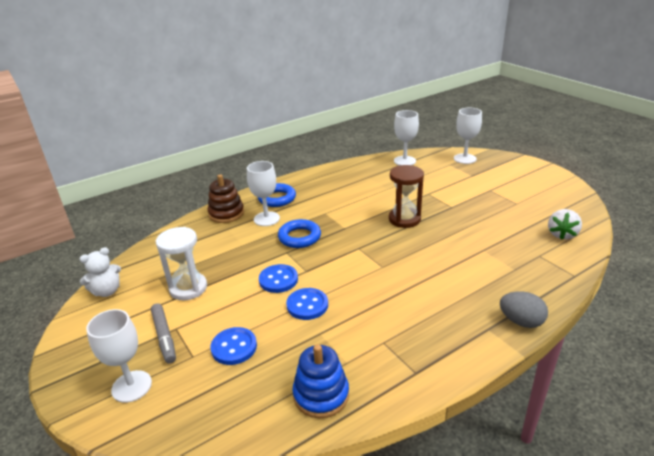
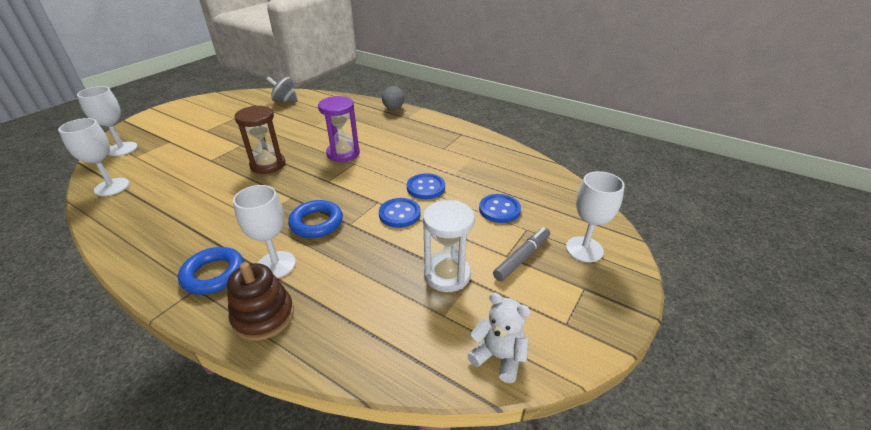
camera: 115 degrees left, 5 degrees up
blue stacking toy [292,344,349,418] -> none
white strawberry [548,209,582,240] -> grey spinning top [266,76,298,102]
none -> purple hourglass [318,96,360,162]

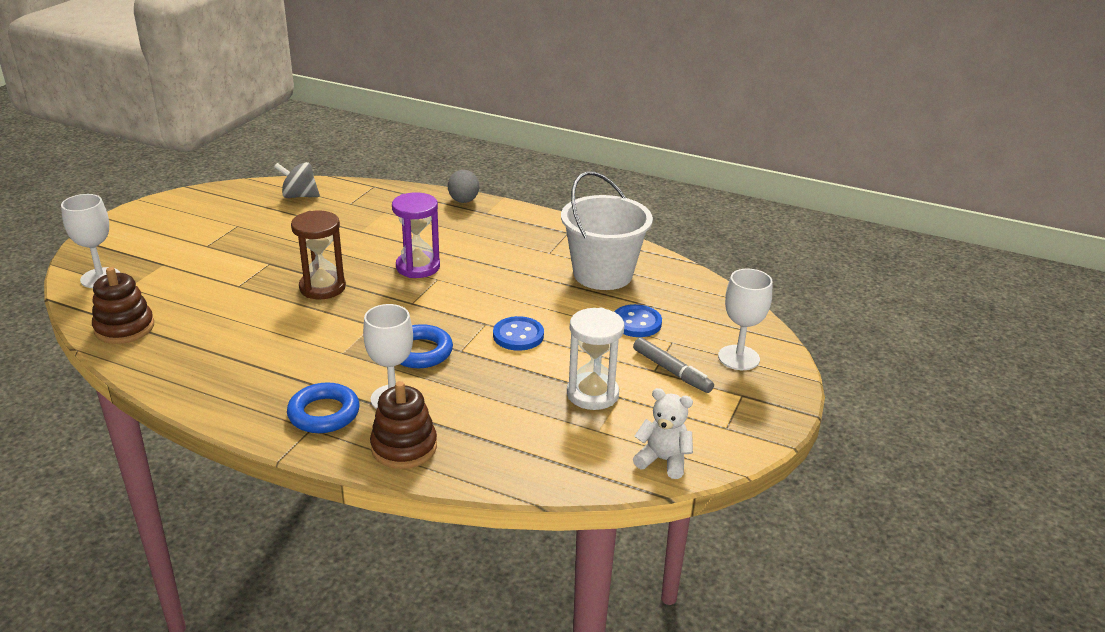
camera: 10 degrees left, 5 degrees down
white goblet [58,118,130,196] -> brown stacking toy [92,267,154,344]
blue button [407,173,445,199] -> none
grey marker [493,227,550,281] -> grey marker turned 105 degrees clockwise [633,337,714,393]
none -> white bucket [561,171,653,290]

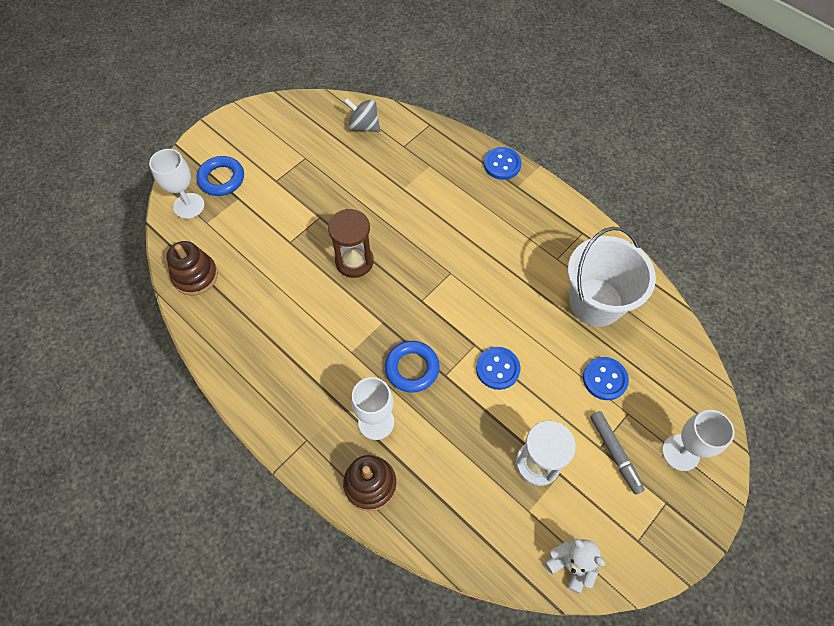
camera: 20 degrees right, 30 degrees up
blue ring [287,382,360,433] -> blue ring moved to [196,156,244,196]
purple hourglass [392,192,440,278] -> none
grey egg [448,170,479,203] -> blue button [484,147,522,180]

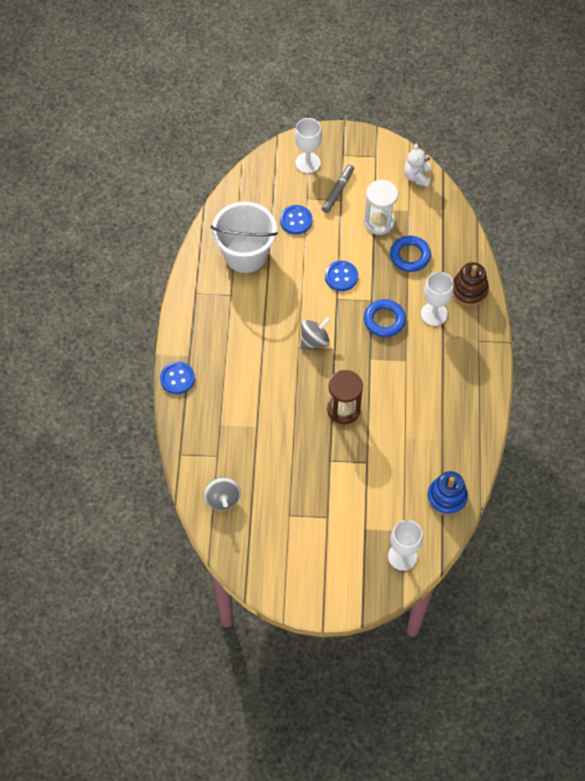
camera: 130 degrees left, 0 degrees up
brown stacking toy [166,241,218,295] -> blue stacking toy [427,471,468,516]
blue ring [196,156,244,196] -> blue ring moved to [390,236,431,272]
none -> grey spinning top [300,317,331,350]

